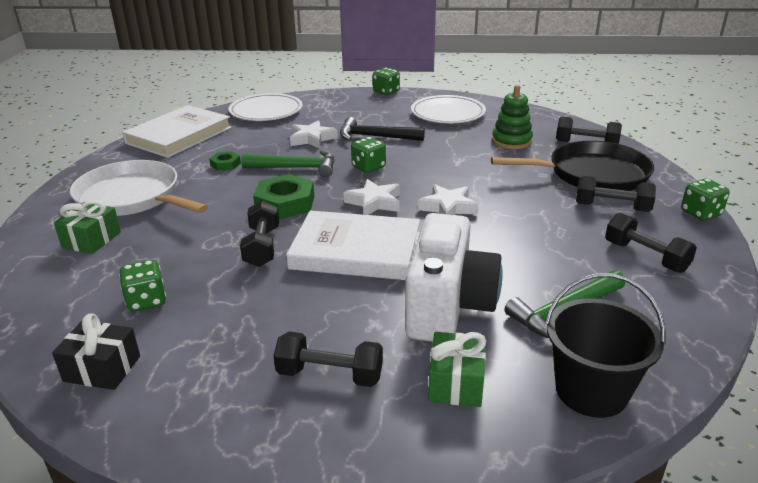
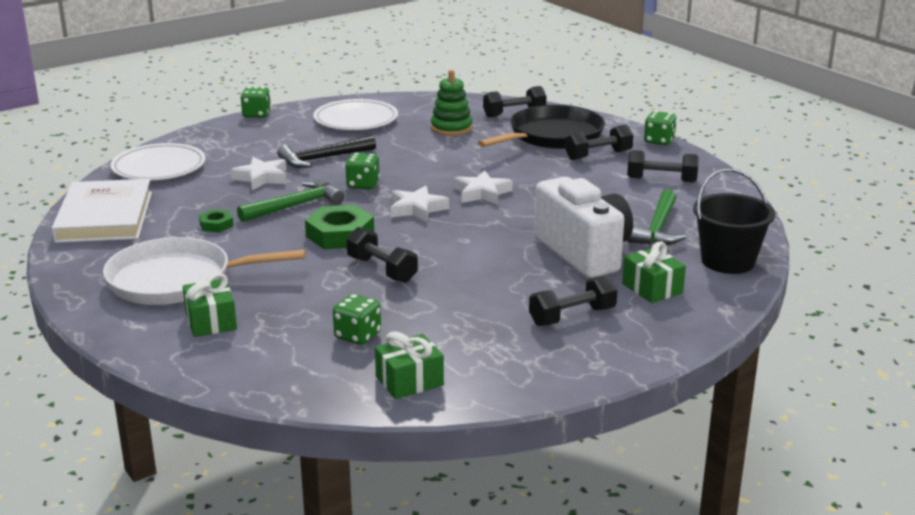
camera: 40 degrees left, 5 degrees down
black gift [52,313,140,390] -> green gift [375,331,444,399]
white book [286,211,420,280] -> none

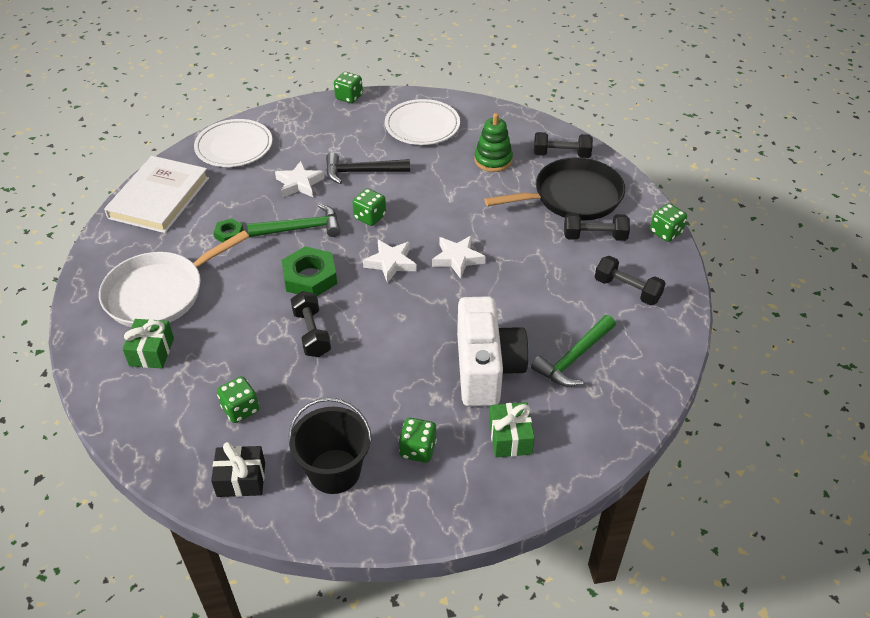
camera: 25 degrees right, 20 degrees up
white pan [103,237,305,305] -> white pan turned 60 degrees counterclockwise [99,230,249,327]
green gift [375,331,444,399] -> black gift [211,442,265,497]
black dumbbell [529,275,617,326] -> green dice [398,418,437,463]
black bucket [693,168,775,274] -> black bucket moved to [288,398,372,494]

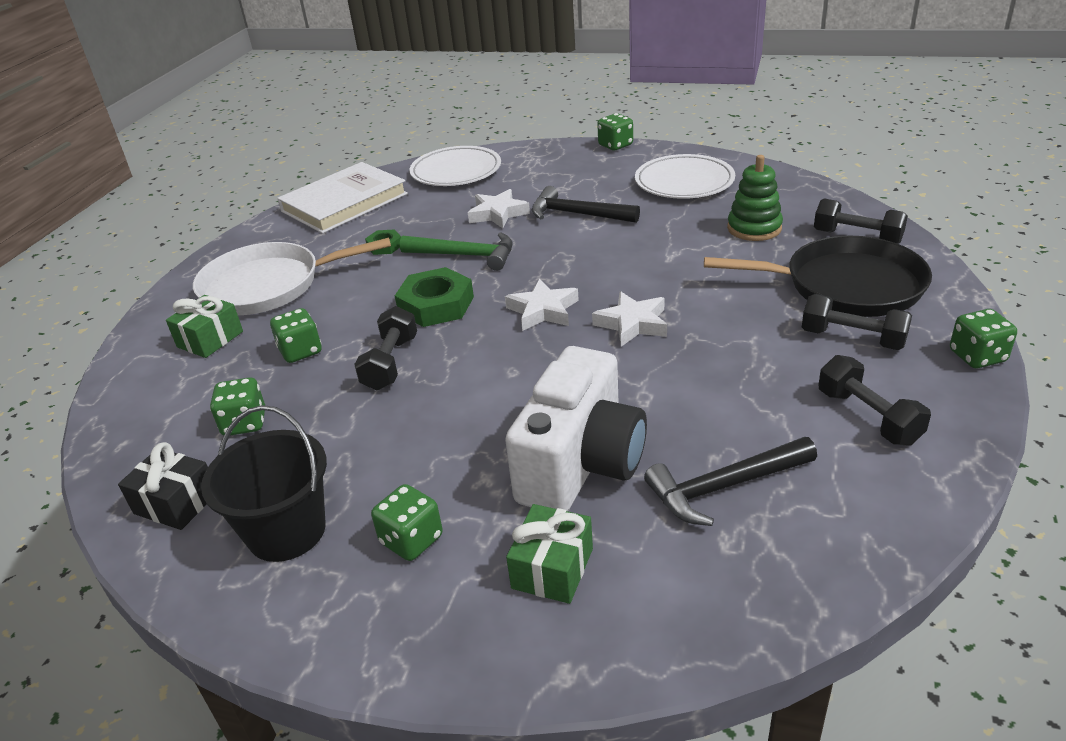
camera: 30 degrees right, 10 degrees down
green dice [352,188,386,226] -> green dice moved to [270,308,322,363]
green hammer [531,315,616,387] -> black hammer [644,437,817,526]

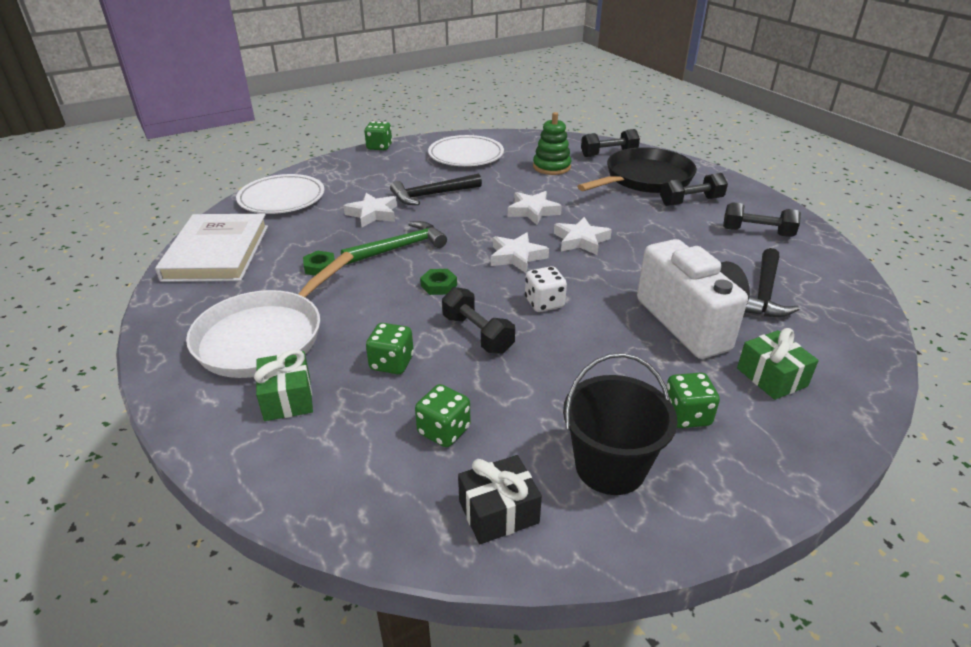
camera: 50 degrees left, 0 degrees up
green nut [395,267,474,327] -> green nut [420,269,457,295], size x0.53
green dice [950,309,1017,368] -> none
none -> white star [508,191,562,225]
none -> white dice [525,266,567,312]

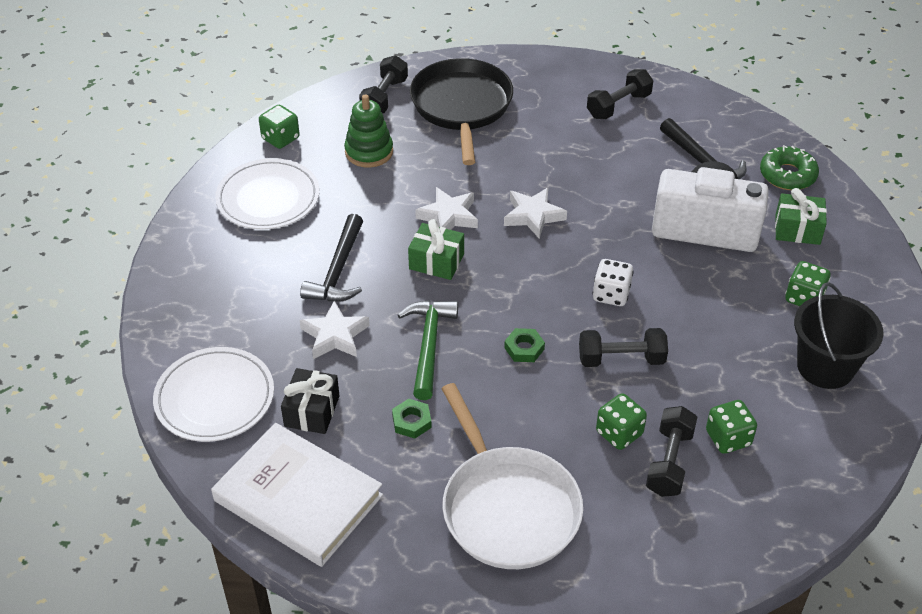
camera: 55 degrees left, 10 degrees up
green gift [254,349,313,421] -> green gift moved to [408,219,464,280]
green dice [364,121,392,150] -> green dice moved to [259,105,300,149]
black gift [458,455,542,544] -> black gift moved to [281,368,340,434]
white star [491,232,549,273] -> none
black dumbbell [660,173,728,206] -> black dumbbell moved to [646,406,697,497]
none -> green donut [760,145,819,190]

